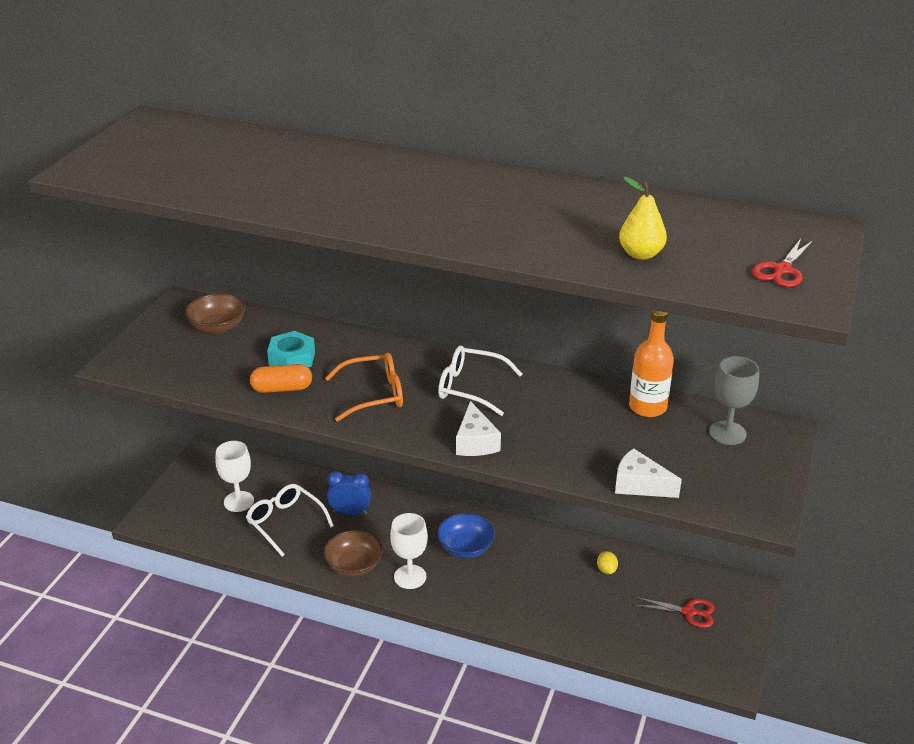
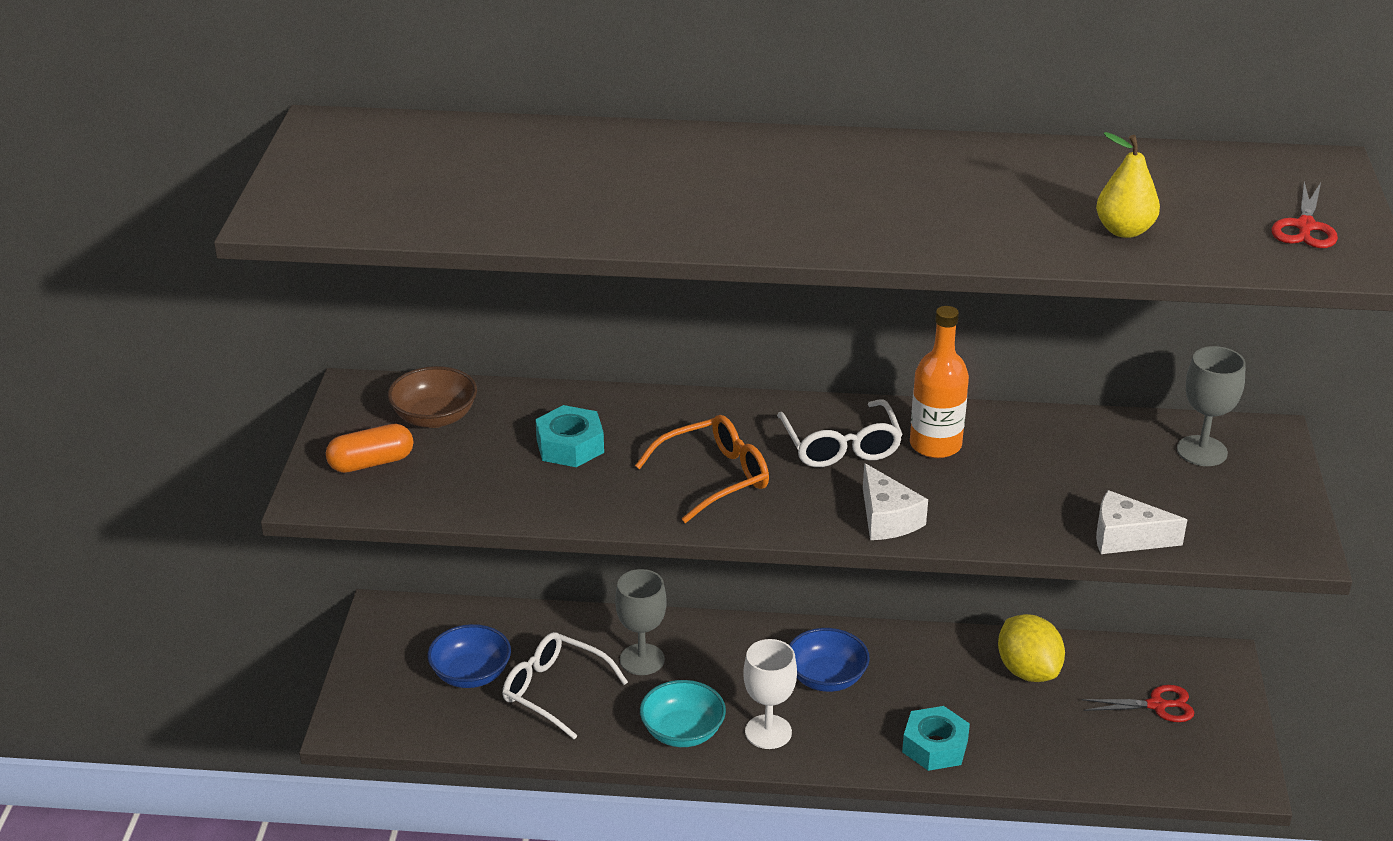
camera: 15 degrees left, 0 degrees up
white goblet [216,441,254,512] -> blue bowl [428,624,511,688]
orange capsule [250,364,312,393] -> orange capsule moved to [326,424,413,473]
brown bowl [324,530,383,577] -> turquoise bowl [640,680,726,747]
blue clock [327,471,372,515] -> grey goblet [615,569,667,675]
white glasses [438,346,522,416] -> white glasses turned 105 degrees counterclockwise [777,399,903,467]
yellow lemon [597,551,618,574] -> yellow lemon [998,614,1065,682], size x2.15
orange bottle [629,310,674,417] -> orange bottle moved to [910,306,969,458]
none -> turquoise nut [902,706,970,771]

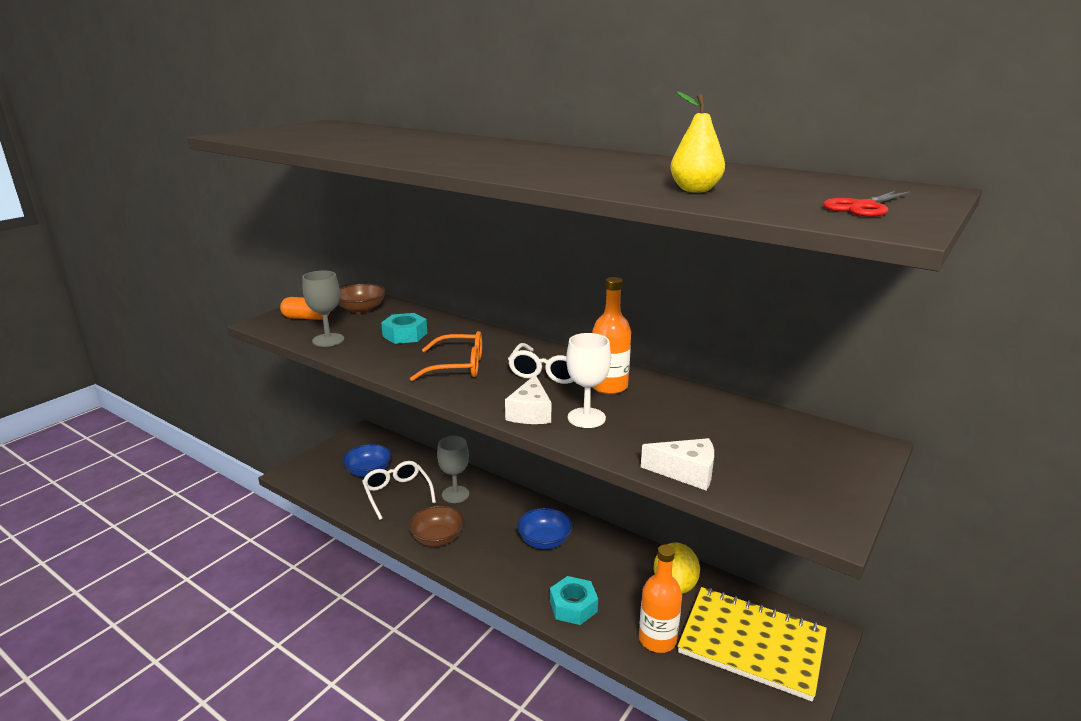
camera: 30 degrees right, 10 degrees down
turquoise bowl [640,680,726,747] -> brown bowl [409,505,464,547]
white goblet [743,639,797,749] -> white goblet moved to [566,333,611,428]
red scissors [1081,685,1194,722] -> yellow notebook [678,587,827,702]
white cheese [1096,490,1187,554] -> white cheese turned 150 degrees clockwise [641,438,714,490]
grey goblet [1177,346,1246,466] -> grey goblet moved to [302,271,344,347]
none -> orange bottle [639,544,682,653]

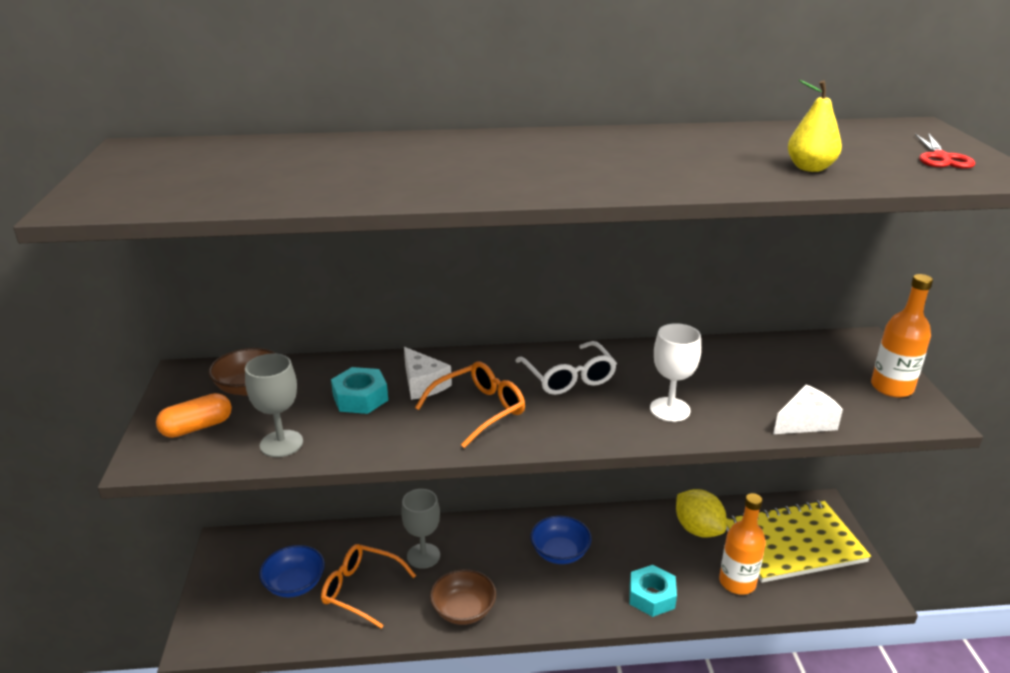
camera: 40 degrees left, 5 degrees up
white glasses [362,461,436,520] -> orange glasses [321,544,416,629]
white cheese [505,374,551,424] -> white cheese moved to [404,347,452,400]
orange bottle [592,277,631,394] -> orange bottle moved to [871,274,933,397]

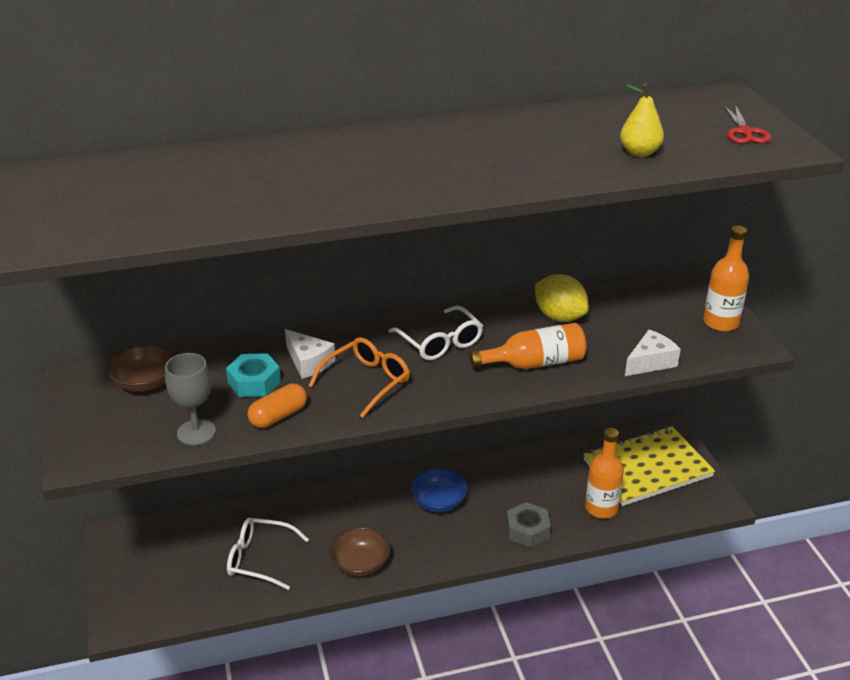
camera: 10 degrees left, 5 degrees up
orange capsule [156,393,232,438] -> orange capsule moved to [247,383,307,428]
blue bowl [259,545,325,598] -> none
orange glasses [321,544,416,629] -> white glasses [227,518,309,590]
grey goblet [401,489,440,569] -> none
turquoise nut [630,565,677,617] -> grey nut [506,502,551,547]
white goblet [650,323,701,422] -> orange bottle [469,323,586,369]
yellow lemon [676,489,727,538] -> yellow lemon moved to [535,274,589,322]

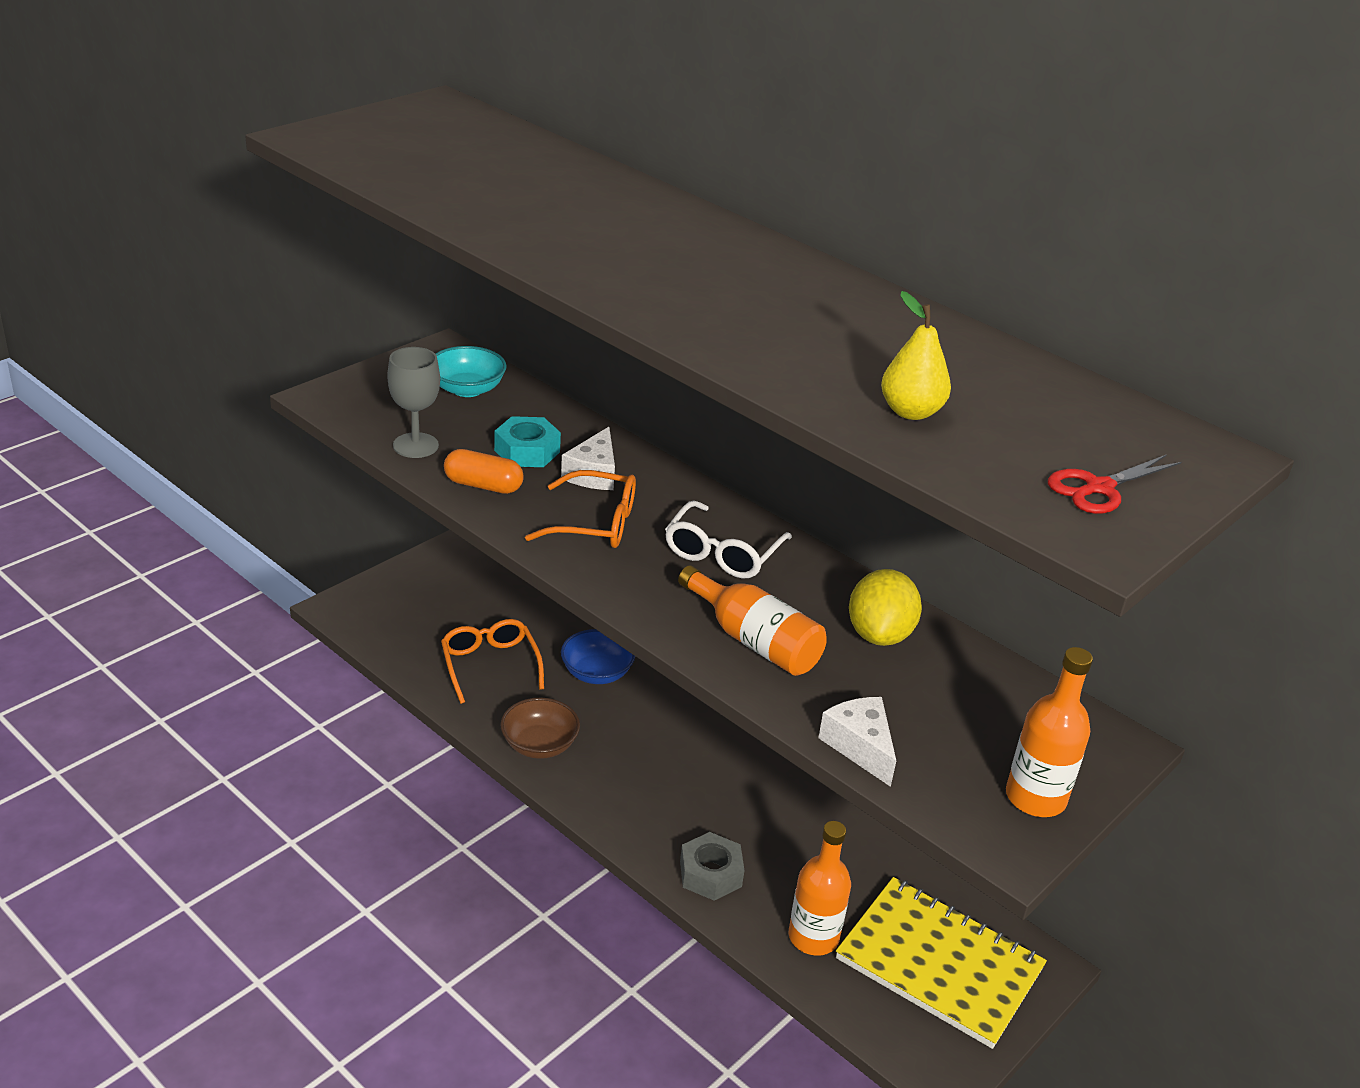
camera: 55 degrees right, 0 degrees up
brown bowl [107,344,174,392] -> turquoise bowl [436,346,507,397]
white glasses [227,518,309,590] -> orange glasses [441,619,544,704]
blue bowl [410,468,468,513] -> blue bowl moved to [561,629,635,684]
white cheese [625,329,681,376] -> white cheese turned 135 degrees counterclockwise [818,697,896,787]

